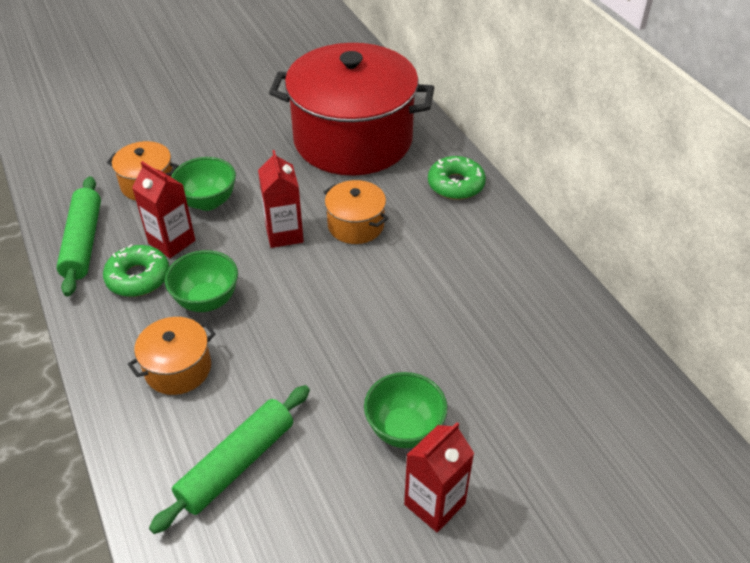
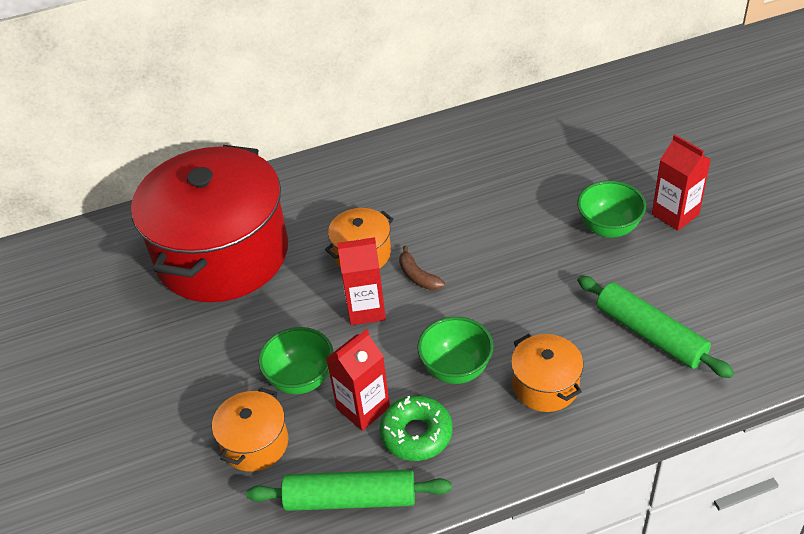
camera: 80 degrees left, 0 degrees up
green donut [428,156,486,200] -> none
none -> brown banana [399,245,445,290]

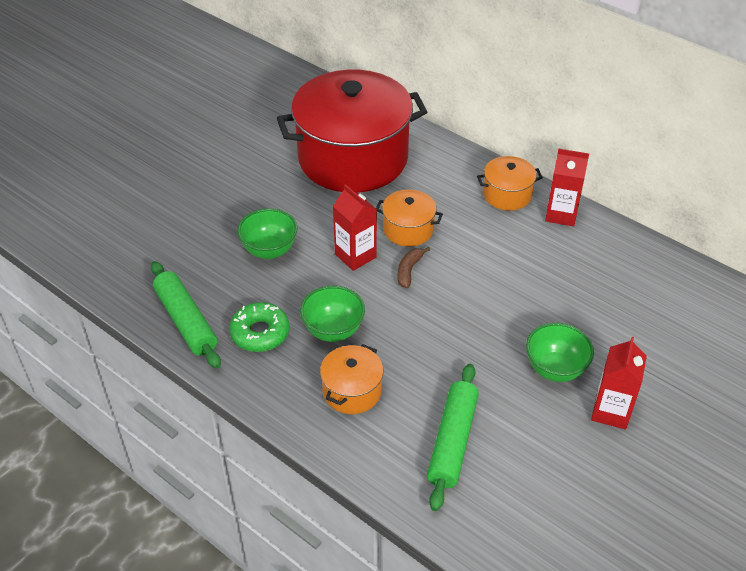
camera: 55 degrees right, 0 degrees up
orange pot [212,388,288,472] -> orange pot moved to [477,156,543,211]
red carton [326,329,390,431] -> red carton moved to [545,148,589,226]

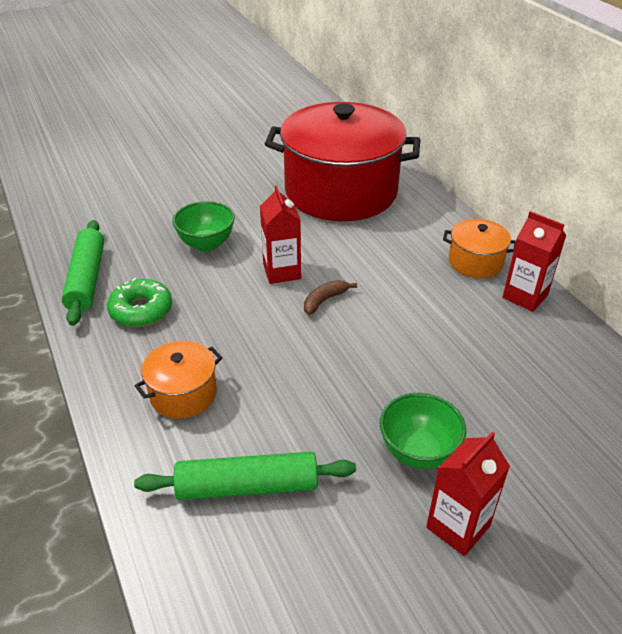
camera: 25 degrees right, 5 degrees down
green bowl [300,286,365,342] -> none
orange pot [376,190,443,247] -> none
green rolling pin [427,364,479,511] -> green rolling pin turned 45 degrees clockwise [134,452,356,500]

